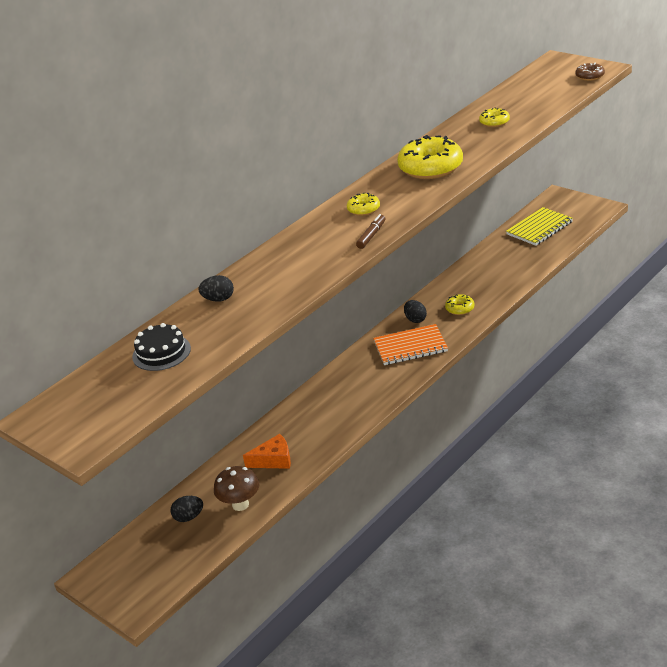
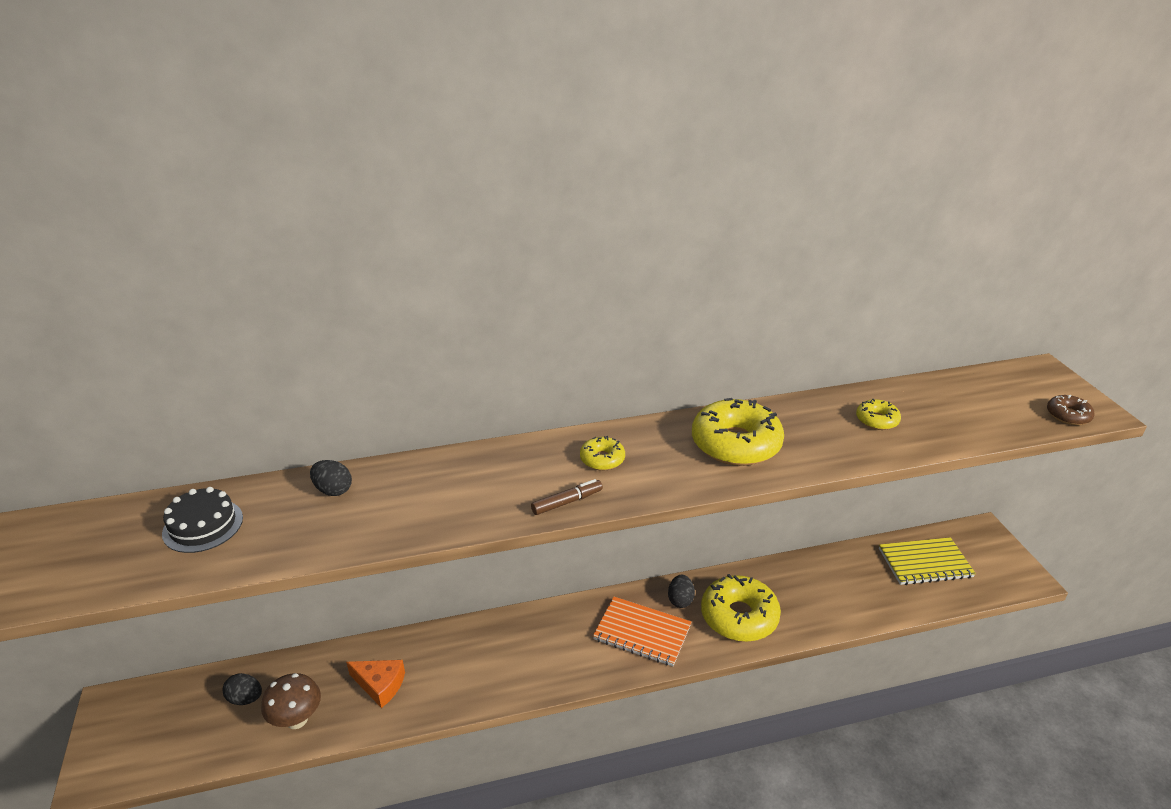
camera: 30 degrees right, 0 degrees up
yellow donut [445,294,474,315] -> yellow donut [701,574,781,642], size x2.04

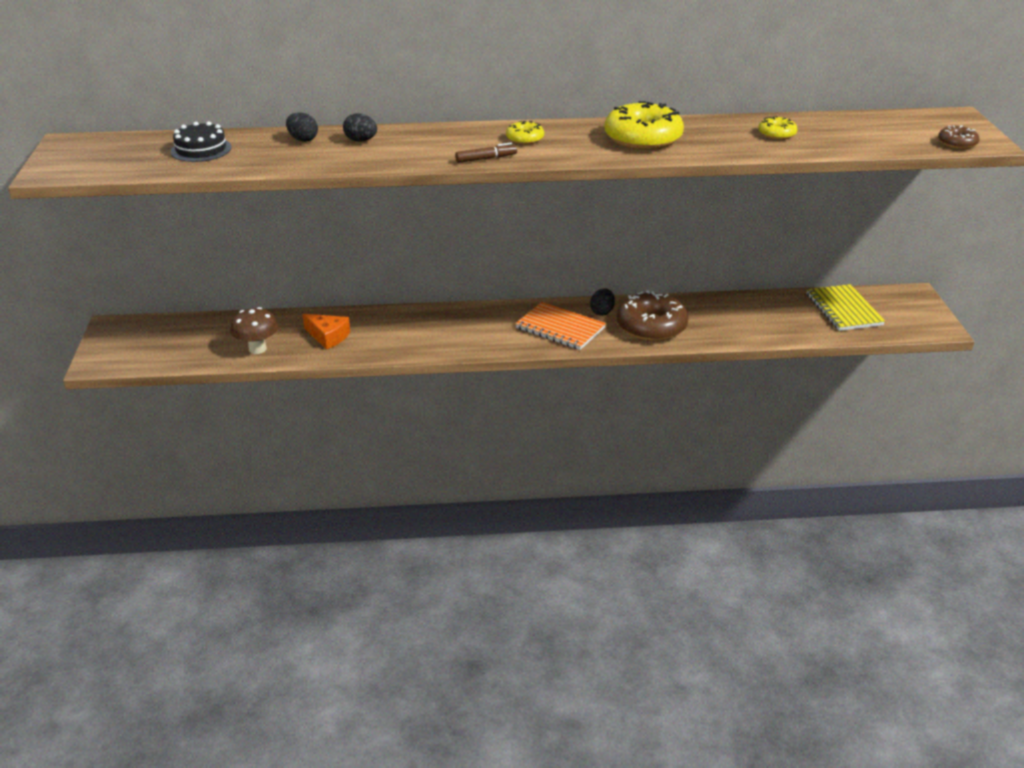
camera: 10 degrees right, 0 degrees up
black egg [222,673,262,705] -> black egg moved to [343,113,377,142]
yellow donut [701,574,781,642] -> brown donut [617,290,689,341]
yellow notebook [879,537,976,585] -> yellow notebook turned 75 degrees clockwise [807,284,885,331]

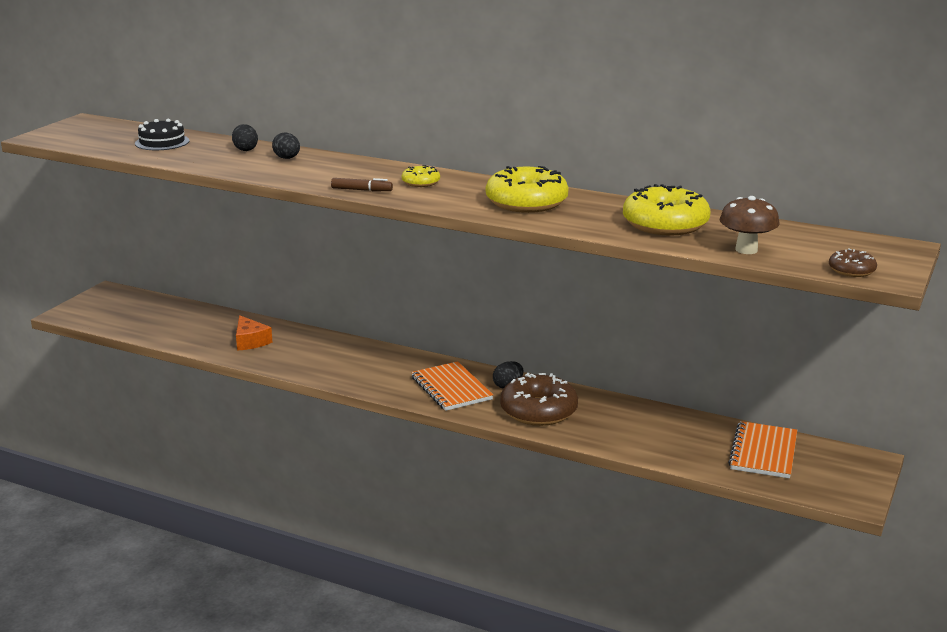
camera: 30 degrees right, 10 degrees down
brown mushroom [230,307,278,354] -> brown mushroom moved to [719,196,780,254]
yellow donut [758,116,797,140] -> yellow donut [623,184,710,236], size x2.04
yellow notebook [807,284,885,331] -> orange notebook [728,421,797,478]

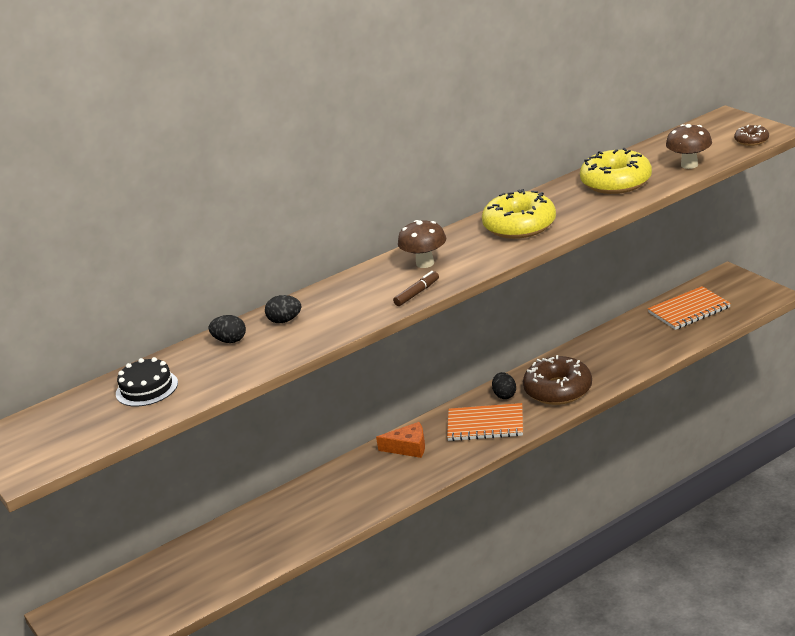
camera: 55 degrees left, 5 degrees up
orange cheese [236,315,272,351] -> orange cheese moved to [376,422,425,458]
yellow donut [402,165,440,187] -> brown mushroom [398,220,446,268]
orange notebook [728,421,797,478] -> orange notebook turned 75 degrees counterclockwise [648,286,731,330]

